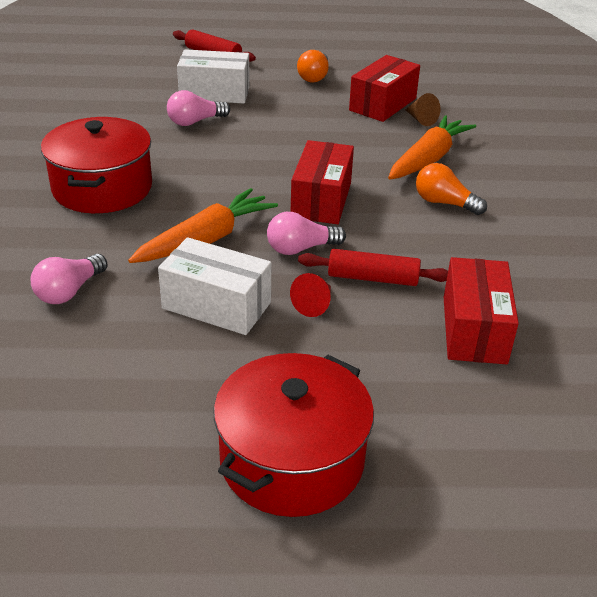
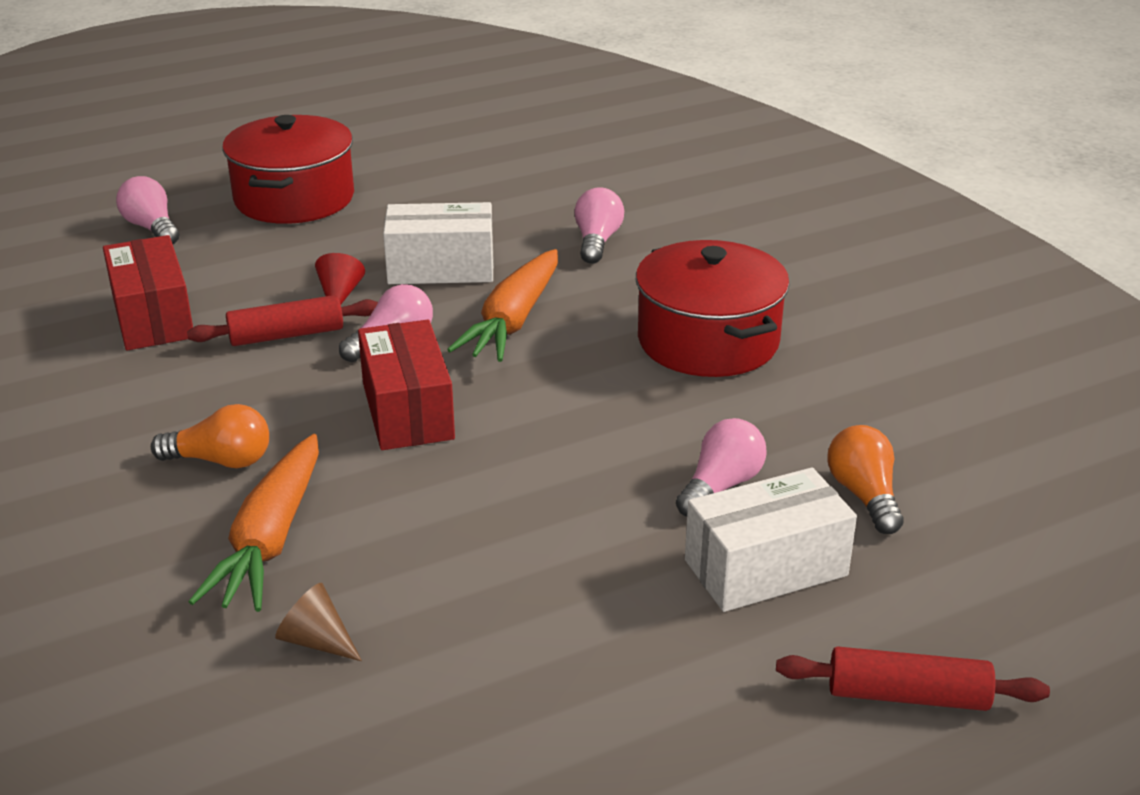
camera: 155 degrees right, 5 degrees down
orange light bulb [297,50,329,83] -> orange light bulb moved to [828,425,903,534]
red box [349,55,420,122] -> none
none -> pink light bulb [116,176,179,244]

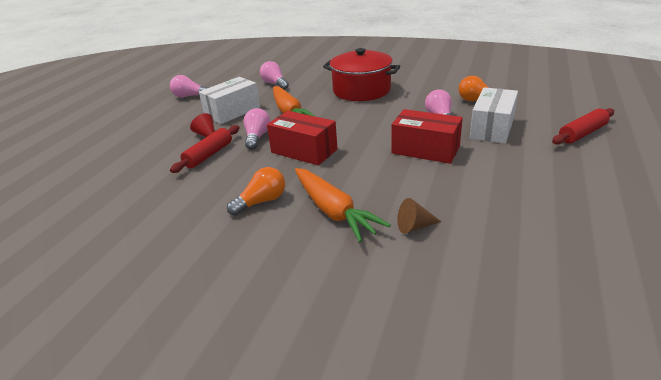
camera: 40 degrees left, 0 degrees up
red box [103,235,193,351] -> red box moved to [391,109,463,164]
pink light bulb [116,176,179,244] -> pink light bulb moved to [170,75,207,98]
red pot [222,115,354,224] -> none

